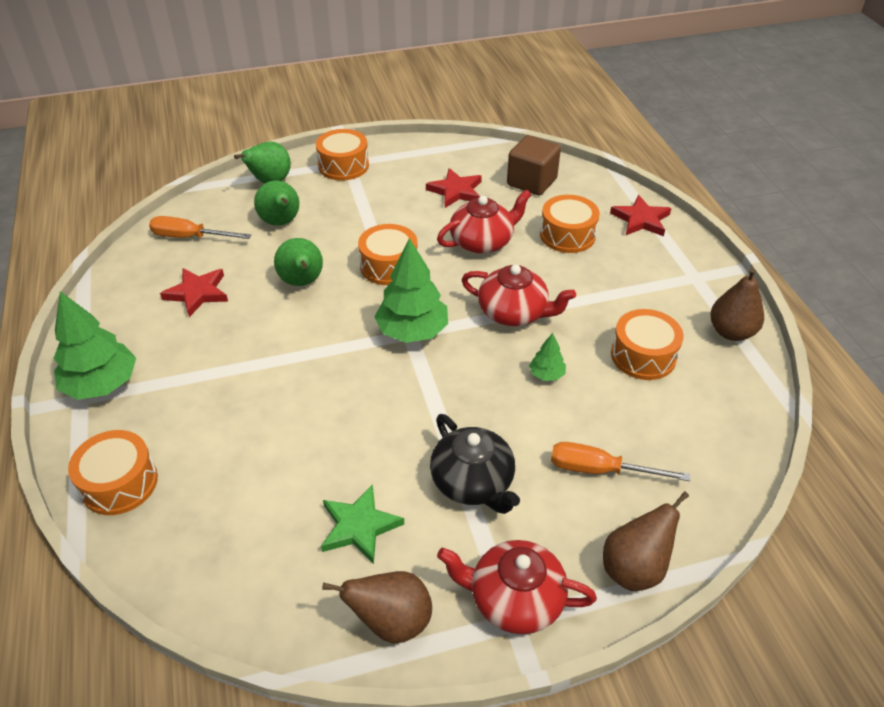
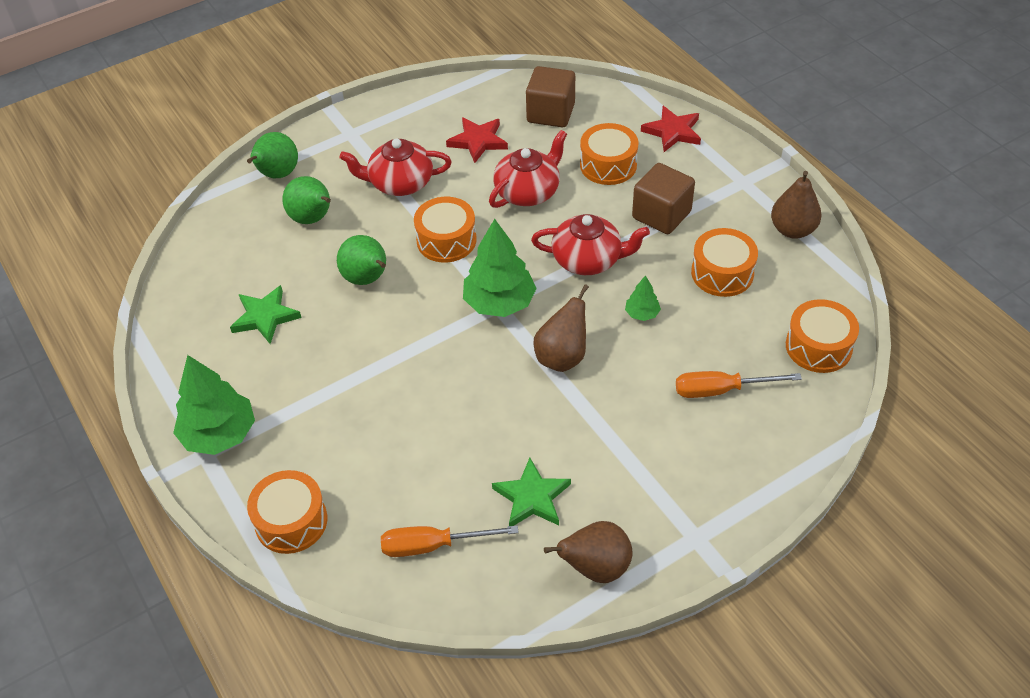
camera: 15 degrees left, 5 degrees up
orange screwdriver [149,216,251,239] -> orange screwdriver moved to [381,525,519,557]
red star [160,268,228,317] -> green star [230,285,302,344]
orange drum [316,129,369,180] -> orange drum moved to [786,299,859,373]
black teapot [430,414,520,514] -> none
red teapot [437,540,597,634] -> red teapot moved to [339,138,452,196]
brown pear [603,491,689,591] -> brown pear moved to [534,284,589,372]
none -> brown cube [632,163,695,234]

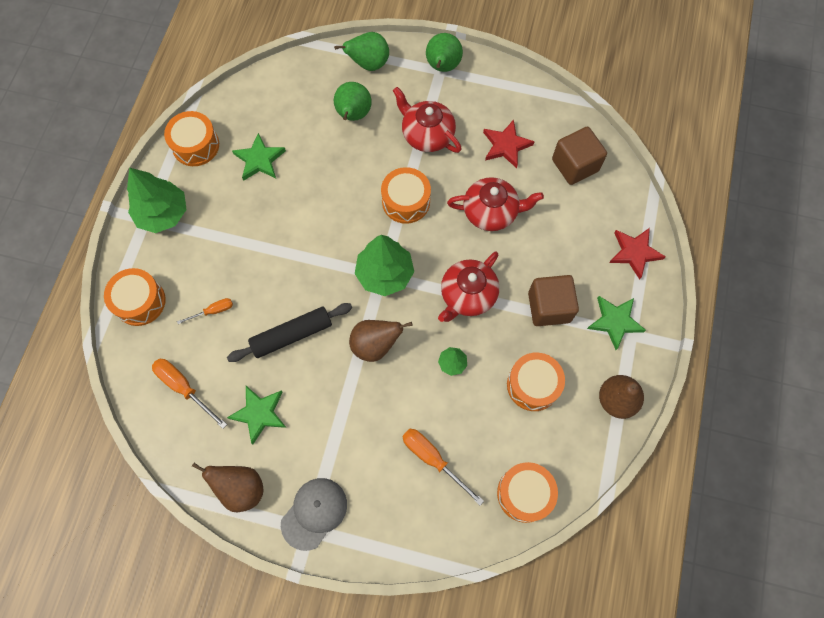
camera: 45 degrees right, 20 degrees up
green pear [337,235,386,285] -> green pear moved to [426,33,463,72]
red teapot [531,214,650,275] -> red teapot turned 75 degrees clockwise [438,252,499,322]
orange drum [580,123,639,185] -> orange drum moved to [164,111,219,166]
none -> orange screwdriver [177,298,233,324]
none -> black rolling pin [227,303,352,362]
none -> grey cap [281,478,347,551]
none -> green star [587,296,646,350]

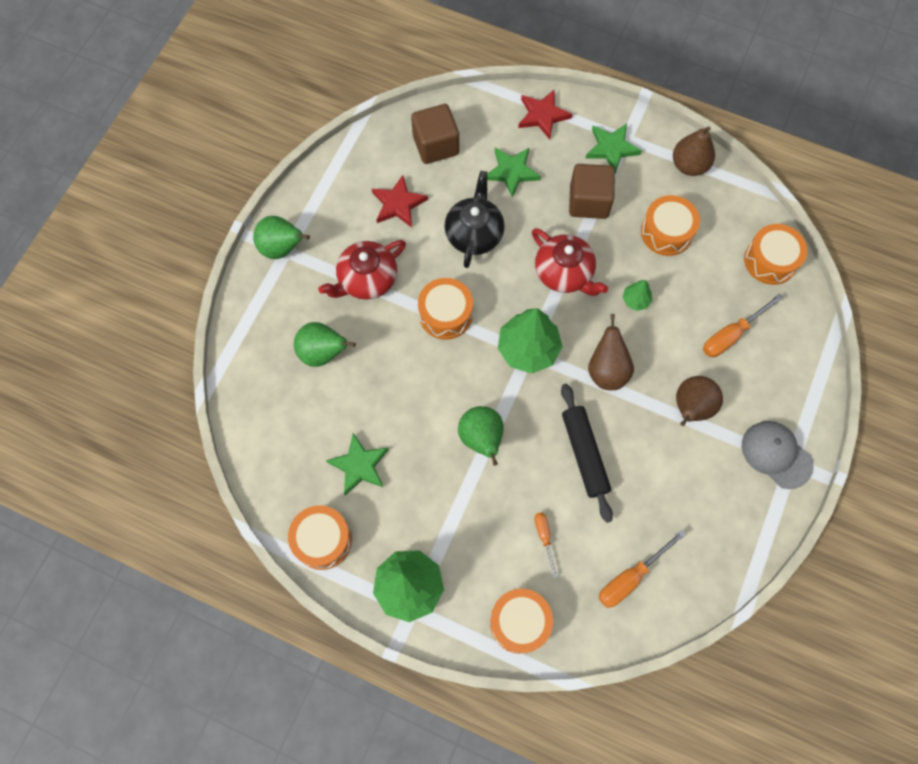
camera: 80 degrees left, 0 degrees up
brown pear [192,463,263,512] -> brown pear moved to [676,376,723,426]
green star [227,386,287,444] -> green star moved to [487,147,541,198]
green pear [334,32,389,71] -> green pear moved to [458,406,504,466]
red teapot [447,177,544,231] -> black teapot [444,171,505,268]

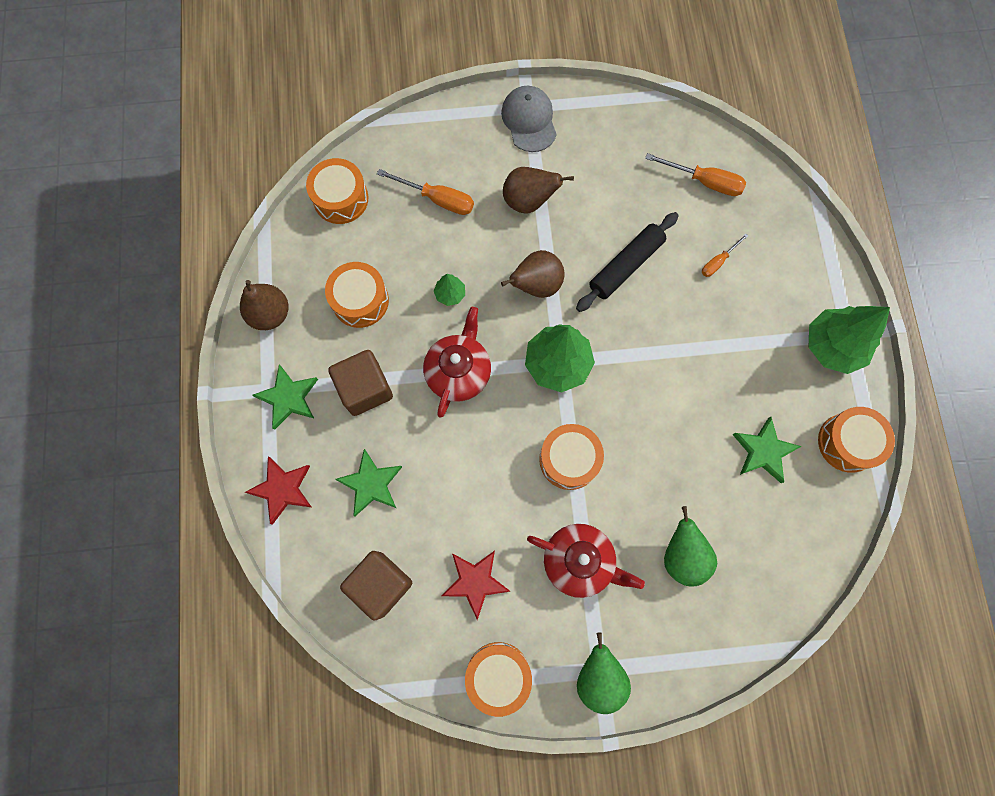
camera: 120 degrees left, 5 degrees up
black teapot [444,171,505,268] -> none
green pear [458,406,504,466] -> none
orange drum [490,589,553,654] -> orange drum moved to [465,642,532,717]
grey cap [742,421,813,489] -> grey cap turned 150 degrees clockwise [501,86,557,152]

